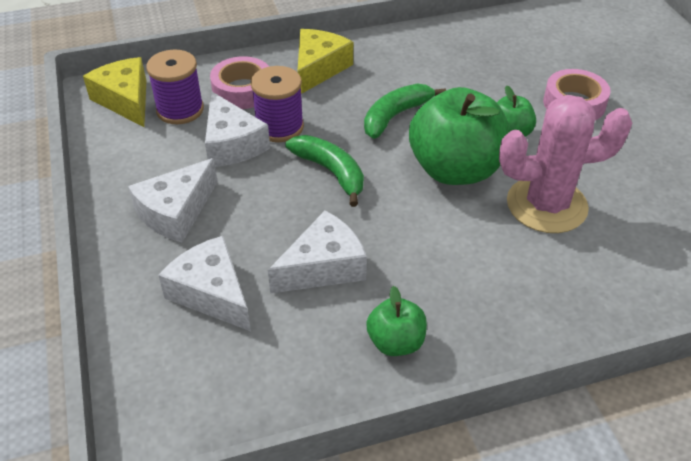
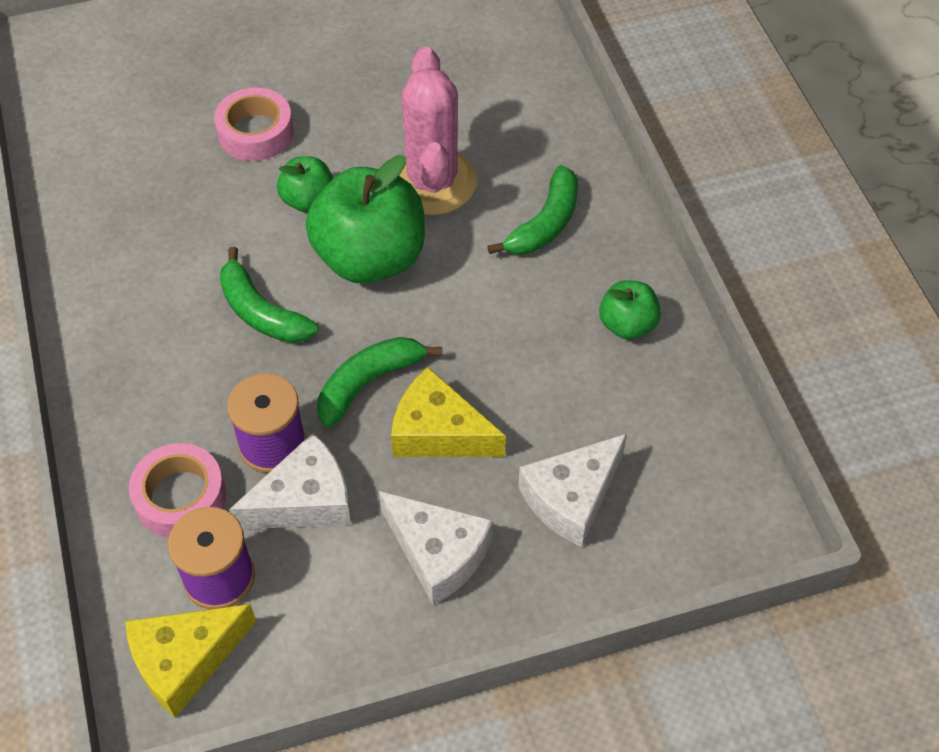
camera: 90 degrees left, 10 degrees up
white cheese [268,211,367,293] -> none
yellow cheese [297,29,353,94] -> yellow cheese moved to [391,367,506,457]
none -> green banana [487,165,578,255]

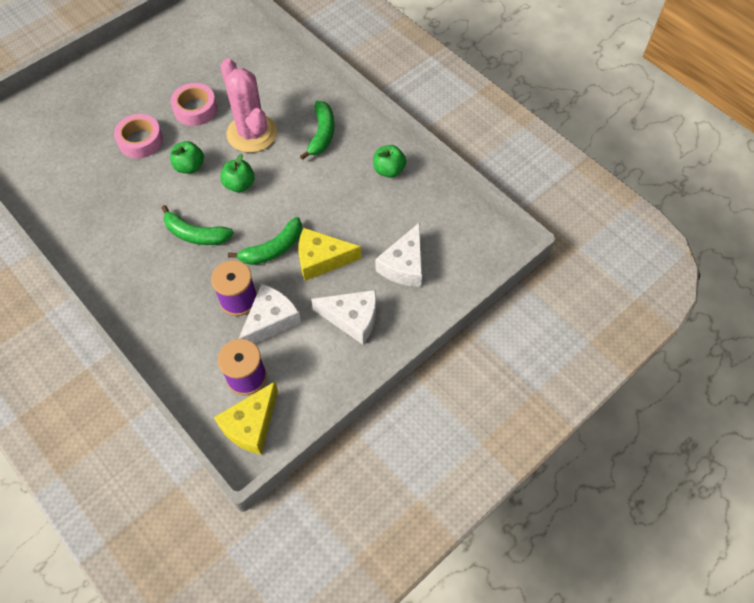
camera: 25 degrees left, 5 degrees up
pink tape [129,443,226,538] -> pink tape moved to [170,83,217,126]
green apple [305,155,425,284] -> green apple [220,154,255,192], size x0.50
green banana [317,337,442,428] -> green banana turned 150 degrees counterclockwise [228,217,302,265]

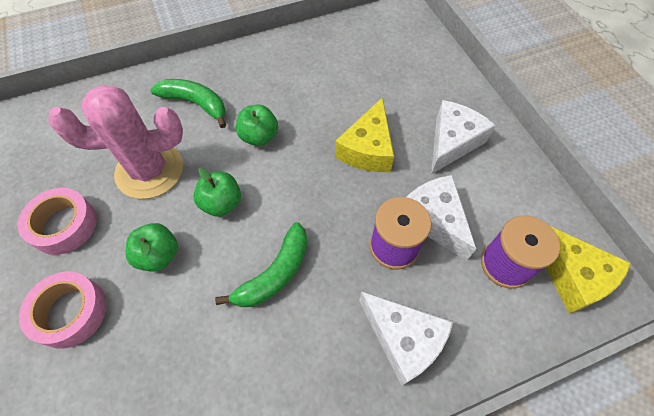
camera: 70 degrees left, 0 degrees up
green banana [228,217,302,265] -> none
green apple [373,145,406,178] -> green apple moved to [236,104,278,146]
white cheese [376,222,422,287] -> white cheese moved to [359,291,453,386]

